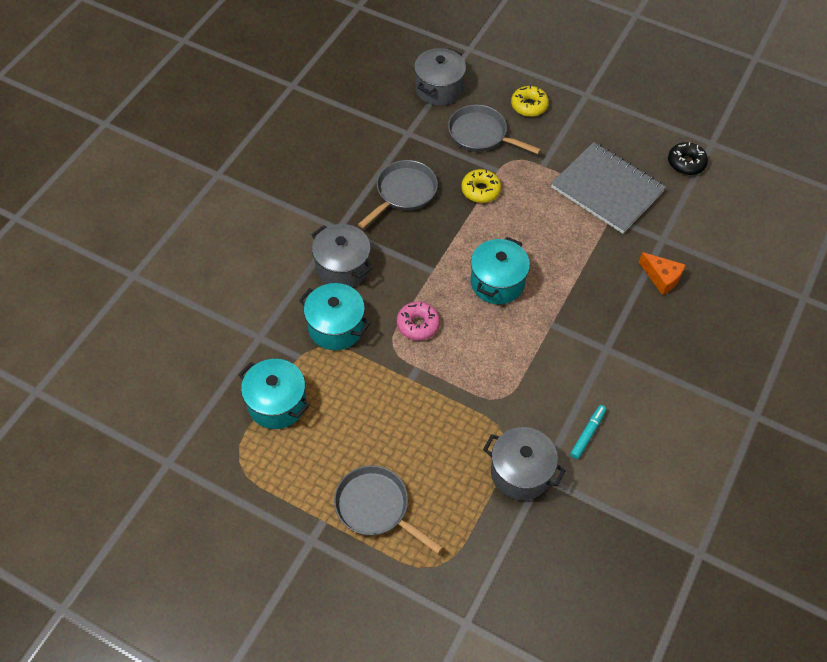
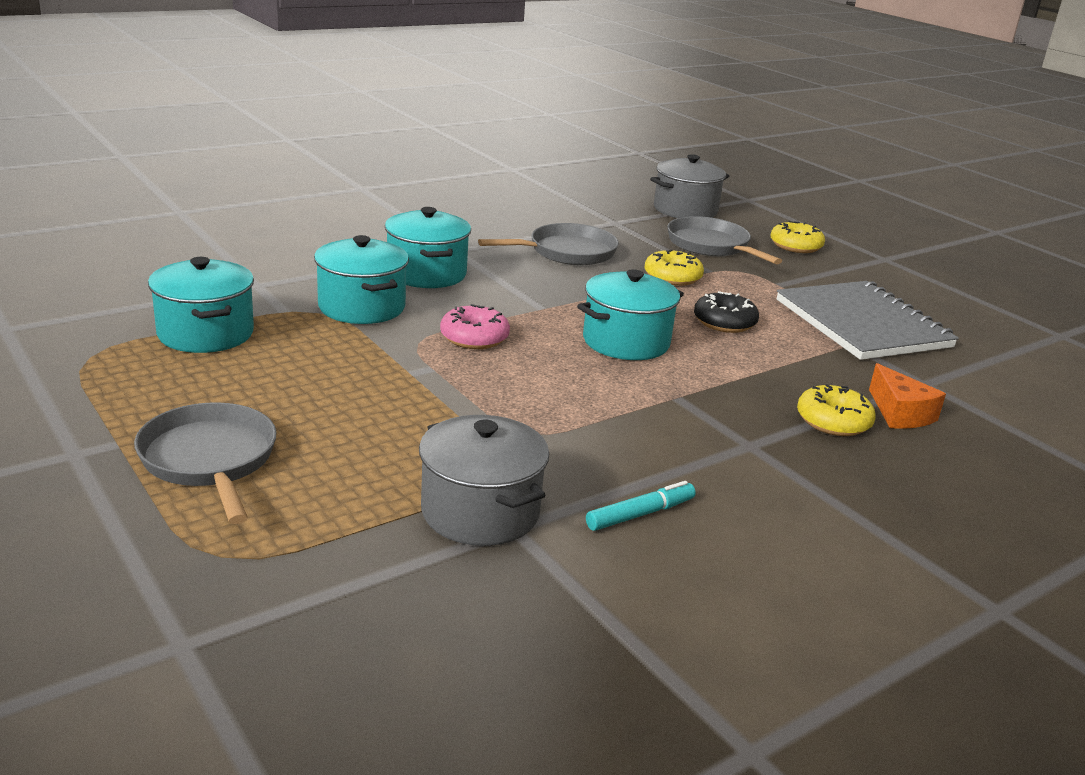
camera: 25 degrees right, 30 degrees down
grey pot [311,224,372,287] -> turquoise pot [385,207,471,288]
black donut [668,142,708,175] -> black donut moved to [694,291,759,333]
none -> yellow donut [797,384,876,436]

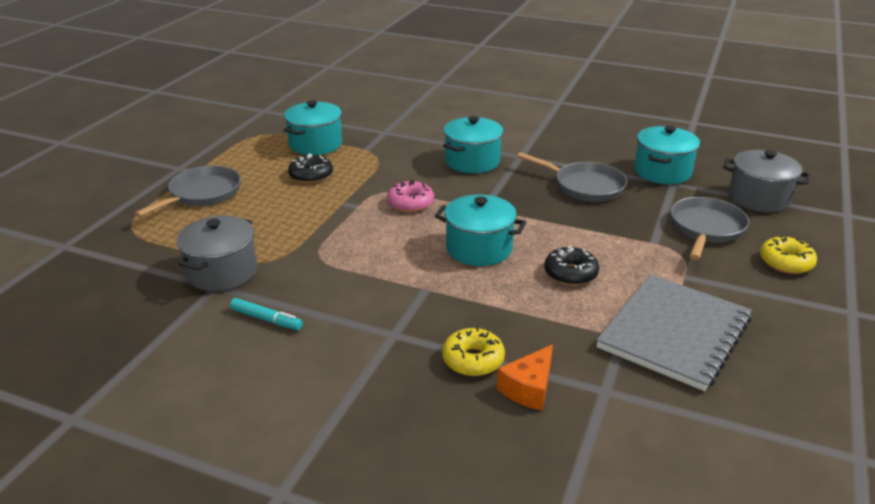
camera: 60 degrees right, 5 degrees up
turquoise pot [314,235,409,324] -> turquoise pot moved to [634,126,700,184]
yellow donut [645,250,704,286] -> none
none -> black donut [288,154,333,184]

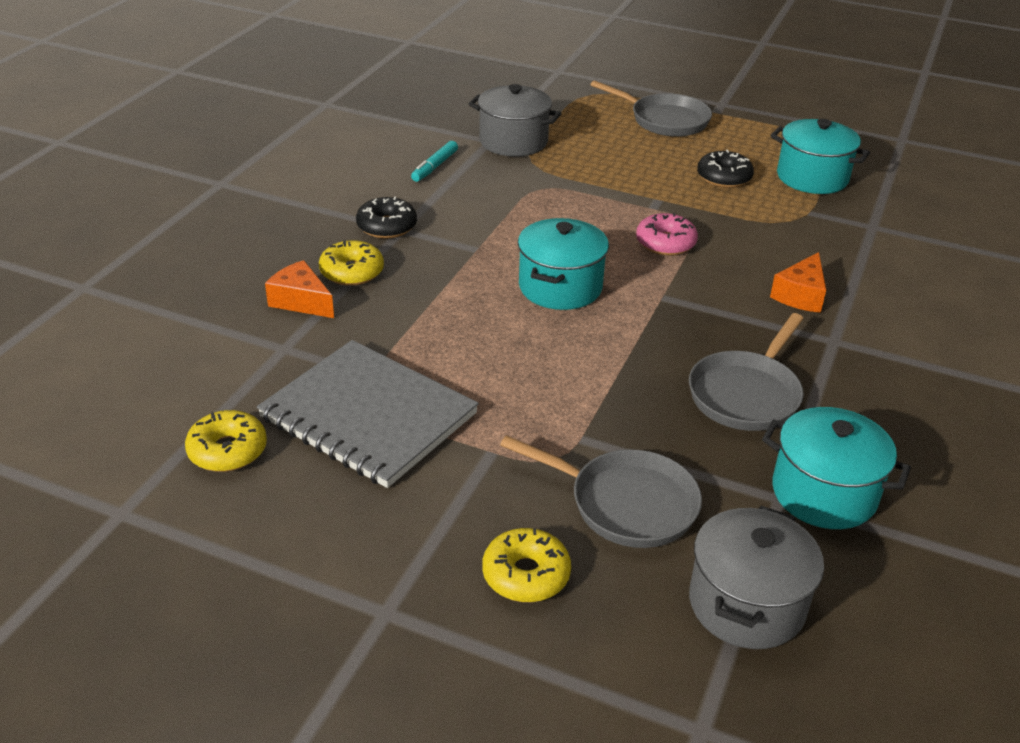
camera: 90 degrees right, 5 degrees up
turquoise pot [443,116,503,173] -> orange cheese [770,252,826,313]
black donut [544,246,599,286] -> black donut moved to [356,196,417,239]
none -> yellow donut [185,410,267,472]

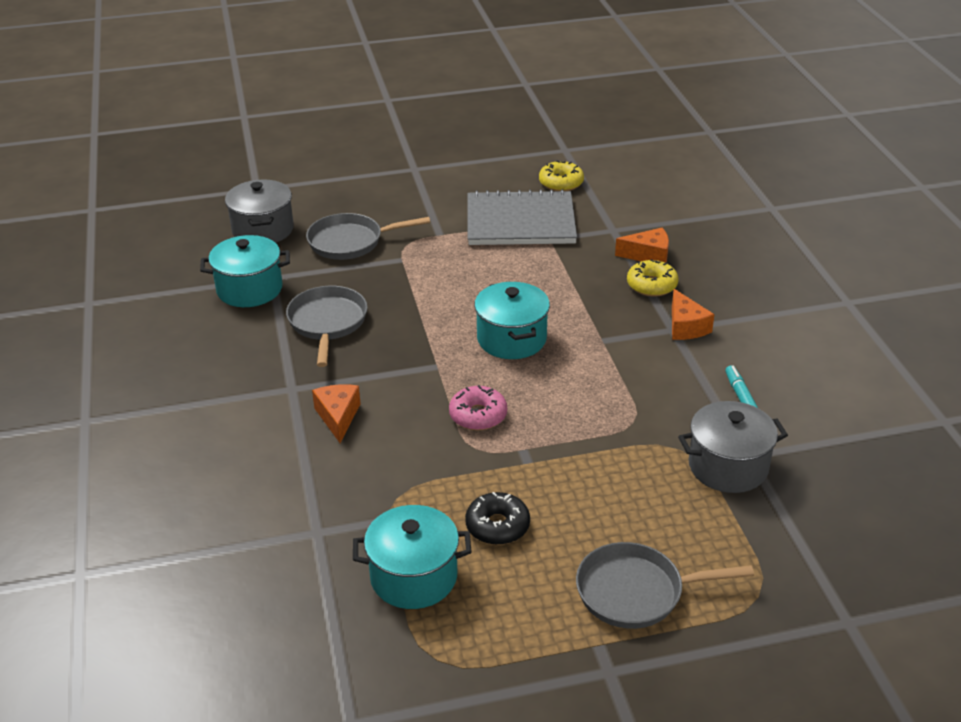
camera: 145 degrees right, 0 degrees up
black donut [356,196,417,239] -> orange cheese [672,289,715,340]
yellow donut [482,528,571,602] -> none

